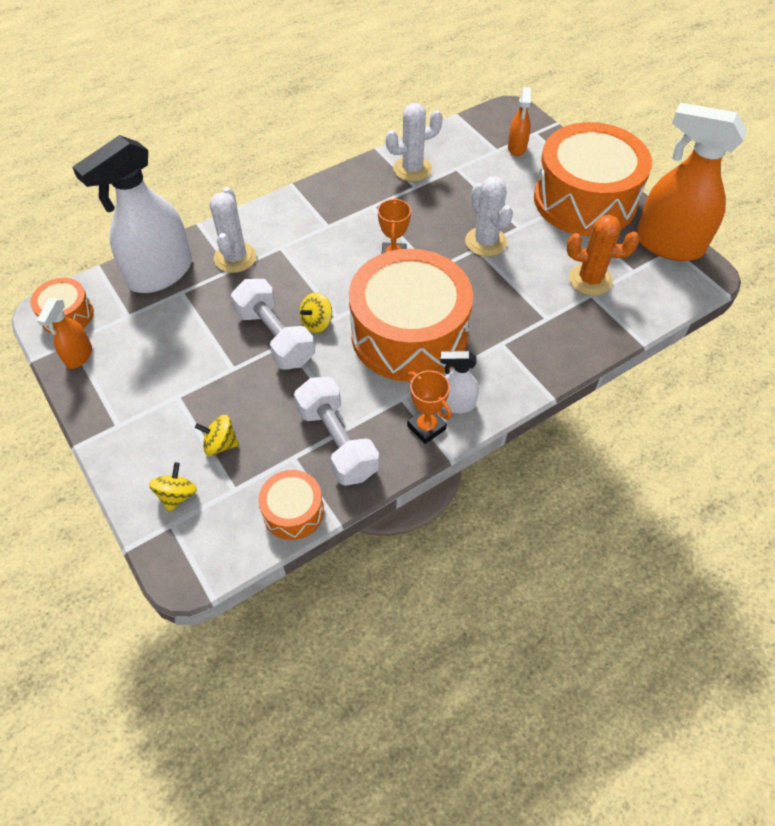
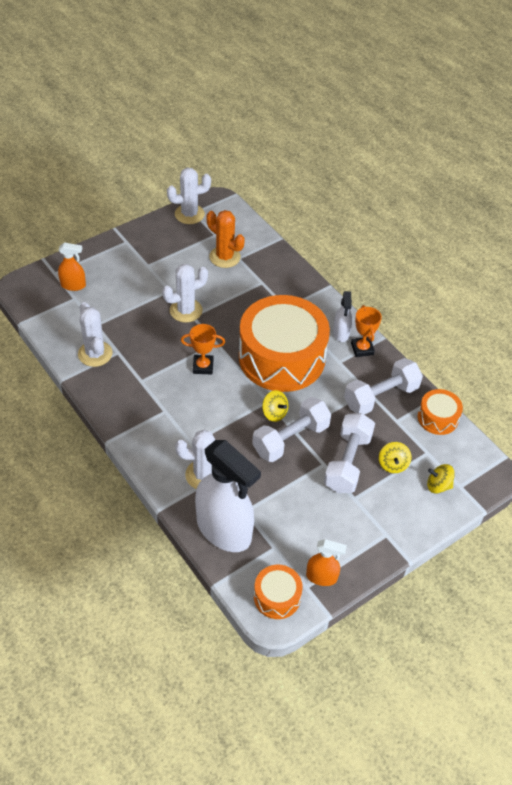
camera: 95 degrees left, 5 degrees down
orange trophy [407,370,452,444] -> orange trophy turned 60 degrees counterclockwise [351,305,382,357]
orange drum [534,122,652,236] -> none
orange cactus [567,215,639,296] -> orange cactus turned 60 degrees counterclockwise [207,210,245,268]
orange spray bottle [636,103,747,261] -> white cactus [167,168,211,224]
none -> white dumbbell [324,413,375,493]

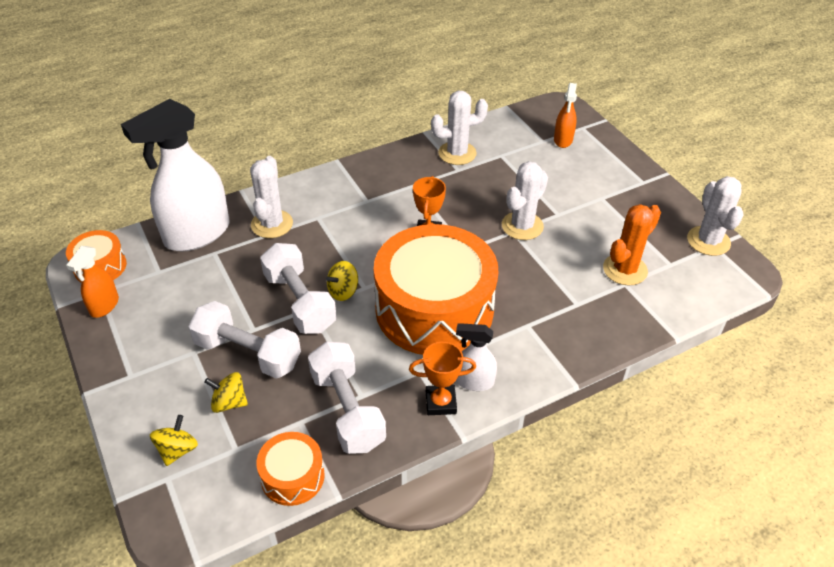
camera: 100 degrees right, 5 degrees down
white cactus [162,264,208,323] -> white cactus turned 60 degrees clockwise [502,161,548,240]

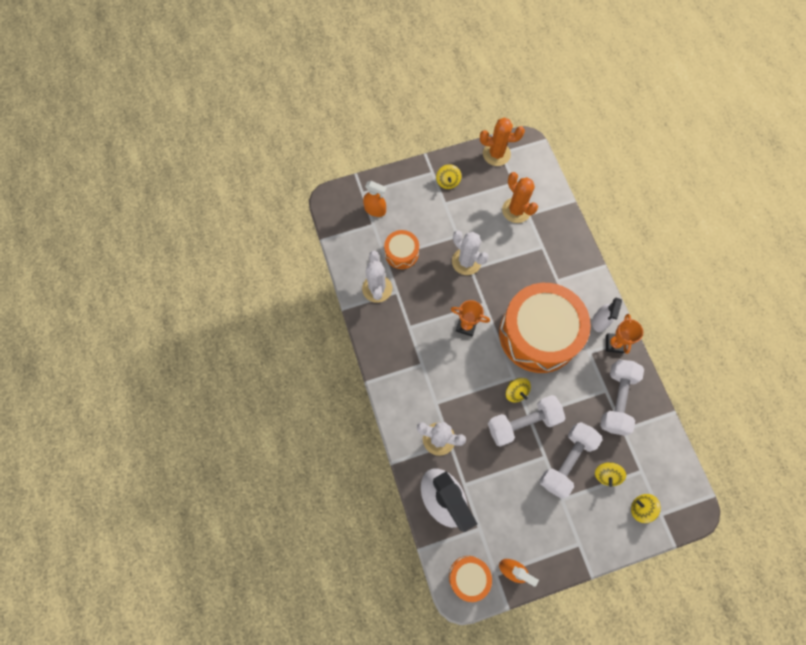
camera: 80 degrees left, 25 degrees up
orange drum [256,432,325,506] -> orange drum moved to [384,230,419,269]
white dumbbell [308,342,386,454] -> white dumbbell turned 60 degrees counterclockwise [600,360,644,436]
white cactus [687,176,743,256] -> orange cactus [480,117,525,166]
none -> yellow spinning top [436,164,462,189]

